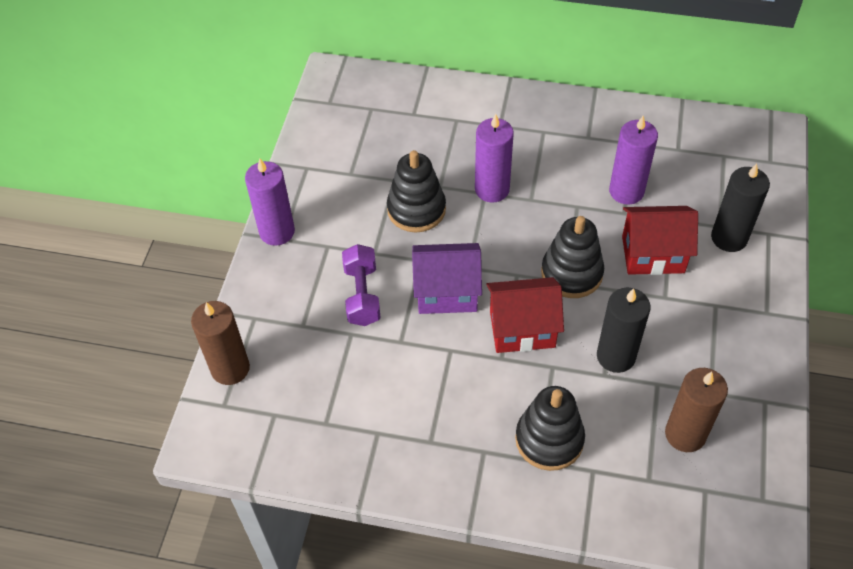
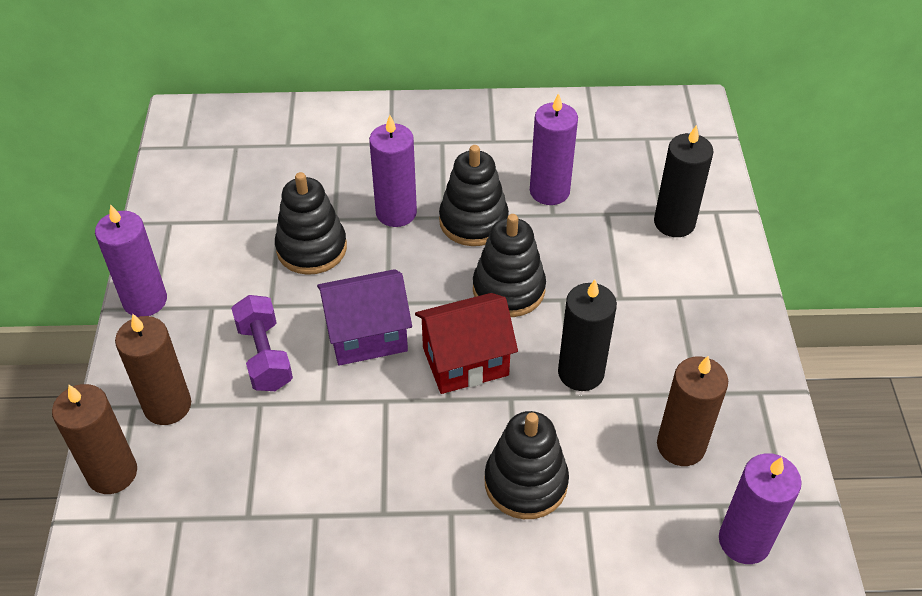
camera: 15 degrees left, 5 degrees down
red house [622,206,698,275] -> none
none -> brown candle [115,314,191,425]
none -> black stacking toy [439,145,509,246]
none -> purple candle [719,453,802,564]

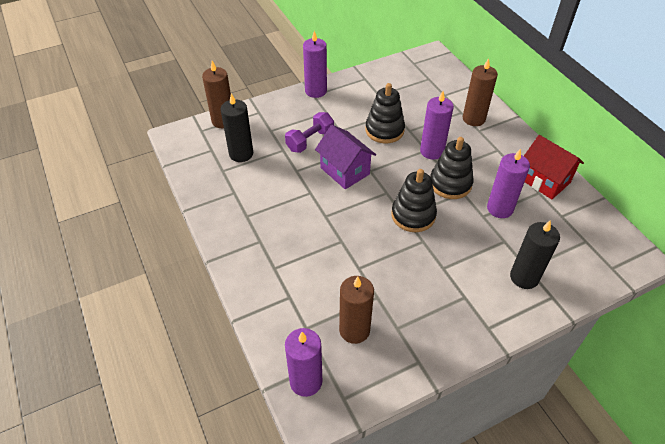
camera: 65 degrees right, 0 degrees up
brown candle [115,314,191,425] -> brown candle moved to [463,58,498,126]
red house [415,293,518,394] -> red house moved to [524,135,584,199]
black stacking toy [484,411,569,519] -> none
black candle [558,280,617,391] -> black candle moved to [220,93,253,162]

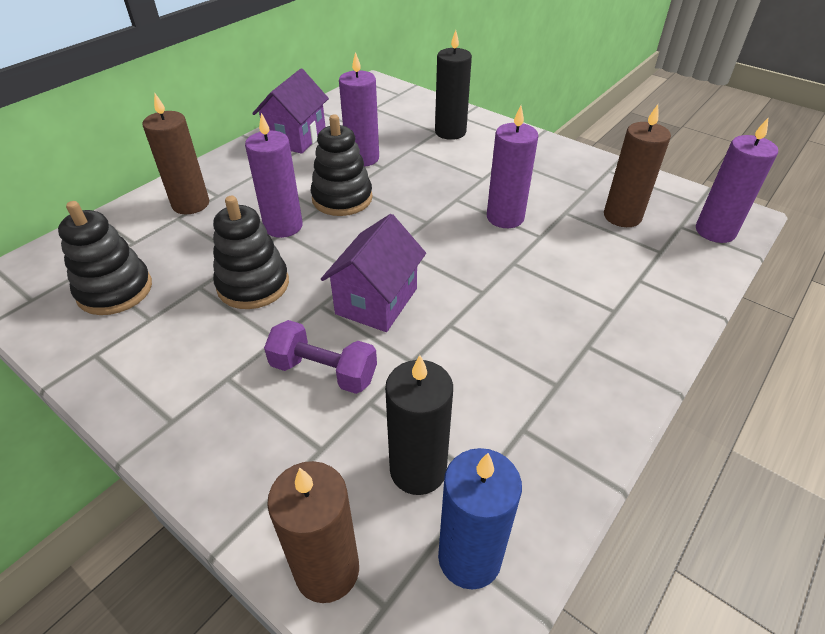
camera: 115 degrees left, 5 degrees down
purple candle [303,31,327,98] -> purple candle moved to [487,106,538,228]
black stacking toy [391,169,437,232] -> black stacking toy moved to [58,201,152,315]
red house [524,135,584,199] -> purple house [252,69,329,154]
none -> blue candle [438,448,522,590]

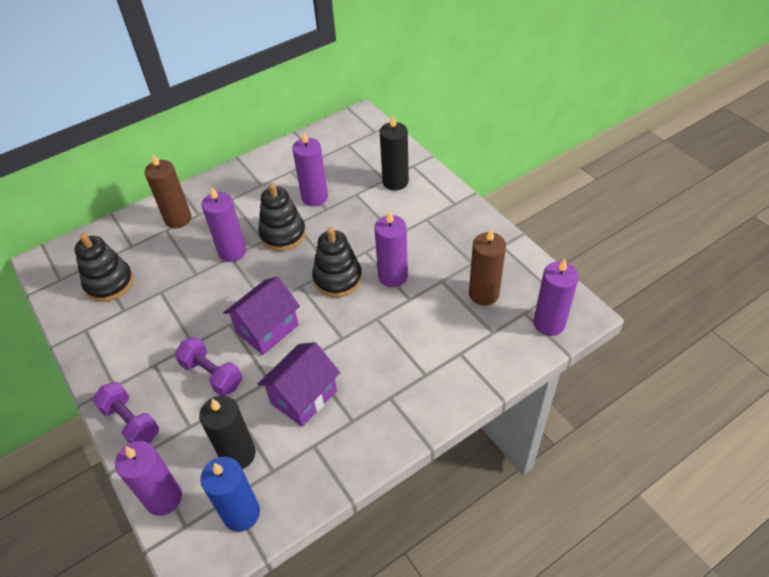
camera: 20 degrees right, 5 degrees up
black stacking toy [213,196,289,309] -> black stacking toy moved to [312,227,362,297]
purple house [252,69,329,154] -> purple house moved to [258,342,340,427]
brown candle [267,461,359,603] -> purple candle [115,441,182,516]
none -> purple dumbbell [92,382,159,443]

